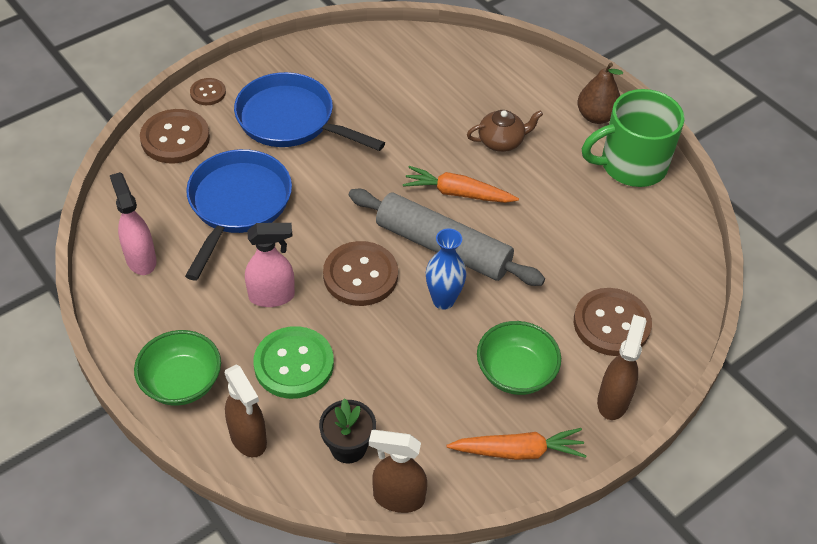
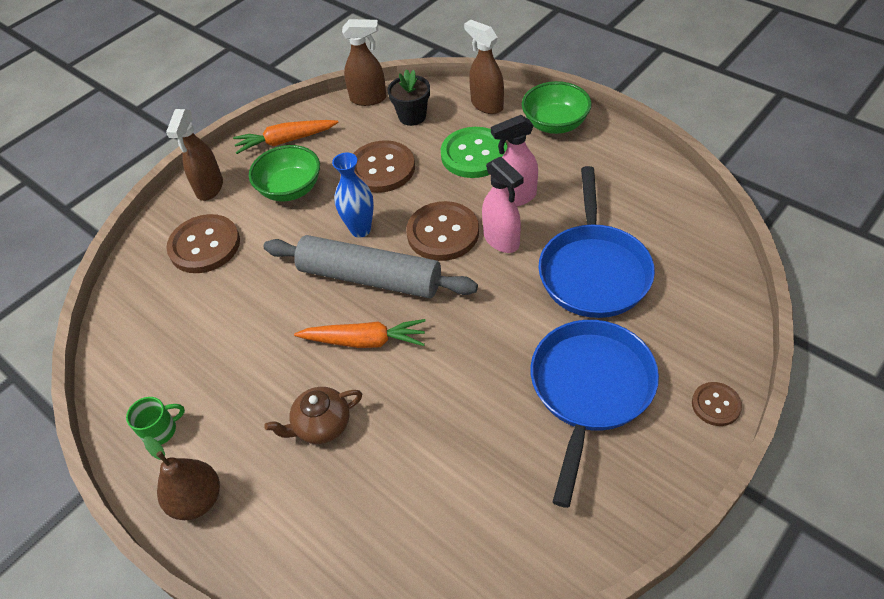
camera: 175 degrees right, 0 degrees up
pink spray bottle [110,172,157,275] -> pink spray bottle moved to [482,157,524,253]
brown button [140,109,210,163] -> brown button moved to [353,140,415,193]
blue pan [234,72,385,151] -> blue pan turned 90 degrees counterclockwise [530,320,659,508]
green mug [582,89,685,187] -> green mug [126,397,185,445], size x0.43

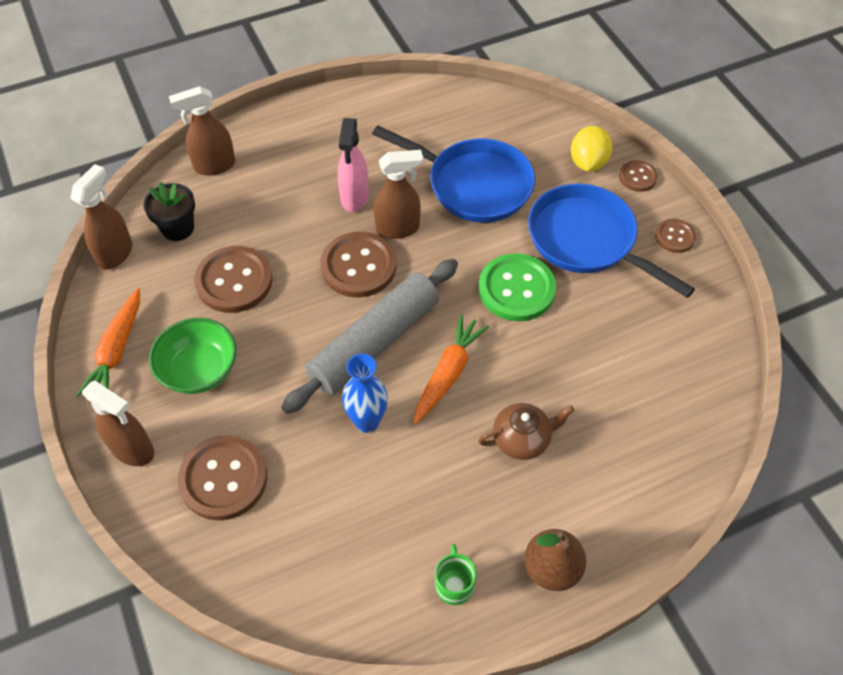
camera: 70 degrees left, 5 degrees up
brown teapot [264,387,362,444] -> brown teapot turned 105 degrees counterclockwise [478,403,574,460]
blue vase [332,153,374,238] -> blue vase moved to [342,354,388,433]
green button [441,127,507,178] -> green button moved to [478,254,556,321]
pink spray bottle [482,157,524,253] -> brown spray bottle [374,150,423,239]
green bowl [522,81,592,134] -> none
none -> yellow lemon [571,126,613,172]
none -> brown button [655,219,696,253]

